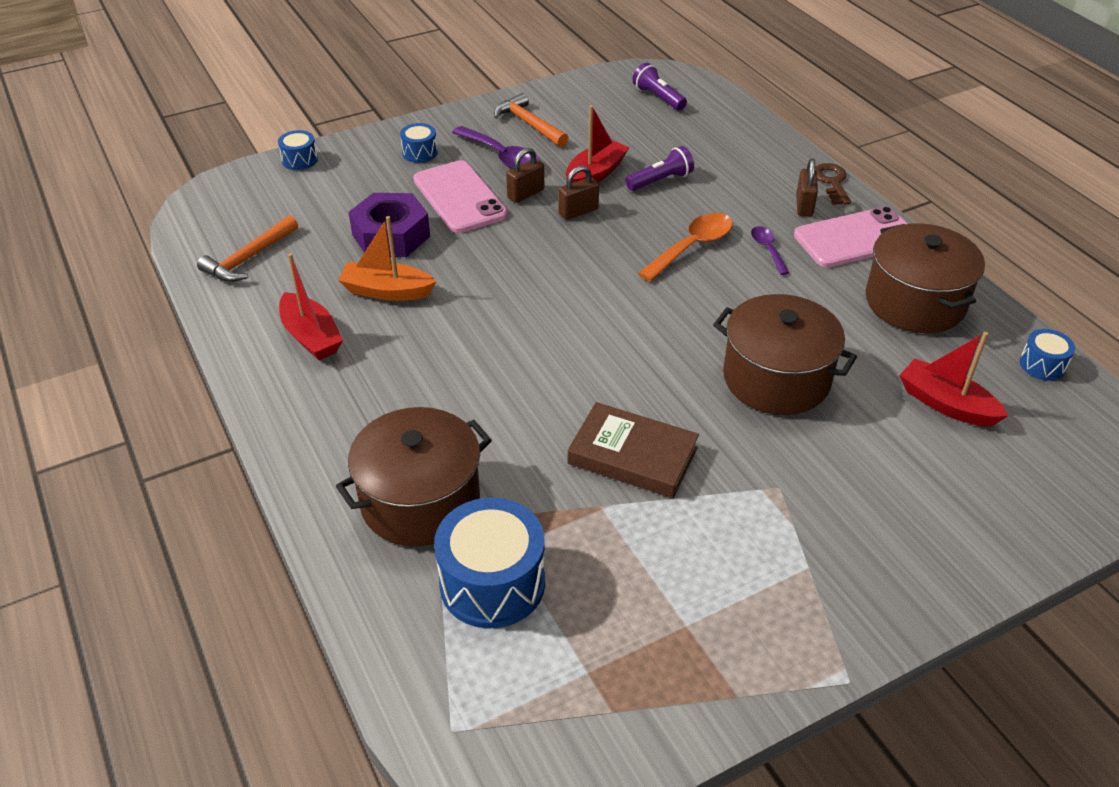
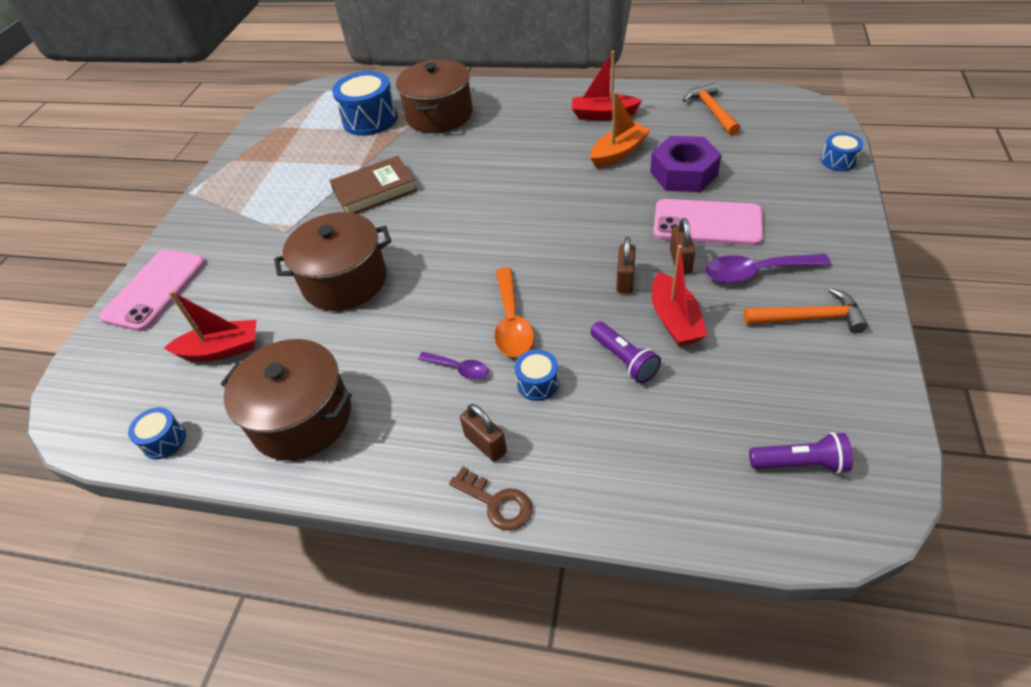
camera: 135 degrees right, 5 degrees up
blue drum [400,123,438,163] -> blue drum moved to [515,350,559,401]
purple flashlight [625,146,694,191] -> purple flashlight turned 45 degrees counterclockwise [590,321,661,383]
pink phone [794,206,907,268] -> pink phone moved to [99,249,206,331]

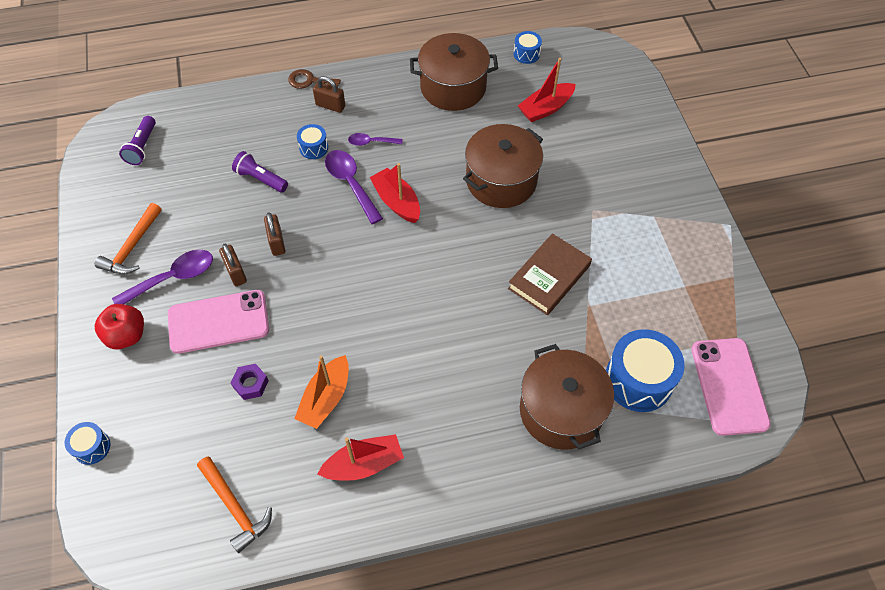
camera: 150 degrees right, 10 degrees up
pink phone [99,249,206,331] -> pink phone moved to [691,338,771,436]
orange spoon [494,268,534,357] -> purple spoon [325,150,383,224]
purple nut [650,136,722,192] -> purple nut [231,364,269,400], size x0.51
red boat [652,245,708,346] -> red boat moved to [370,163,420,223]
orange hammer [744,288,868,333] -> orange hammer turned 45 degrees counterclockwise [95,203,162,274]
purple flashlight [749,432,853,474] -> purple flashlight turned 60 degrees counterclockwise [119,116,156,165]
none -> red apple [95,304,144,349]

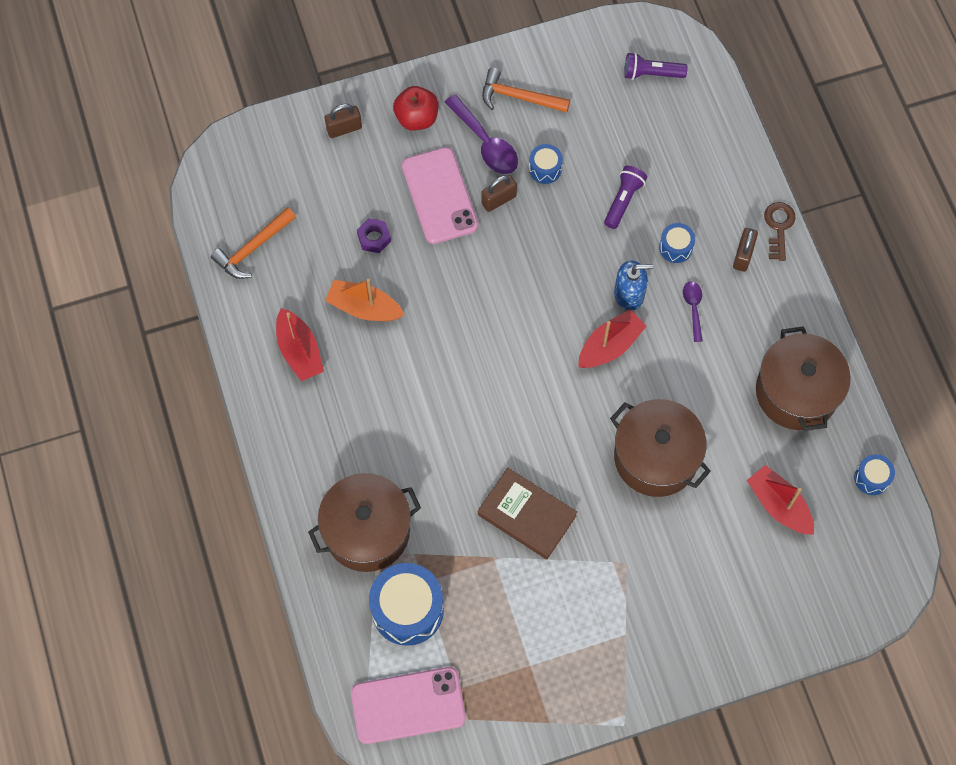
camera: 85 degrees right, 10 degrees up
blue drum [64,422,110,465] -> blue drum moved to [529,144,563,184]
brown padlock [264,212,285,256] -> brown padlock moved to [325,104,362,138]
purple spoon [325,150,383,224] -> blue soap dispenser [614,261,653,310]

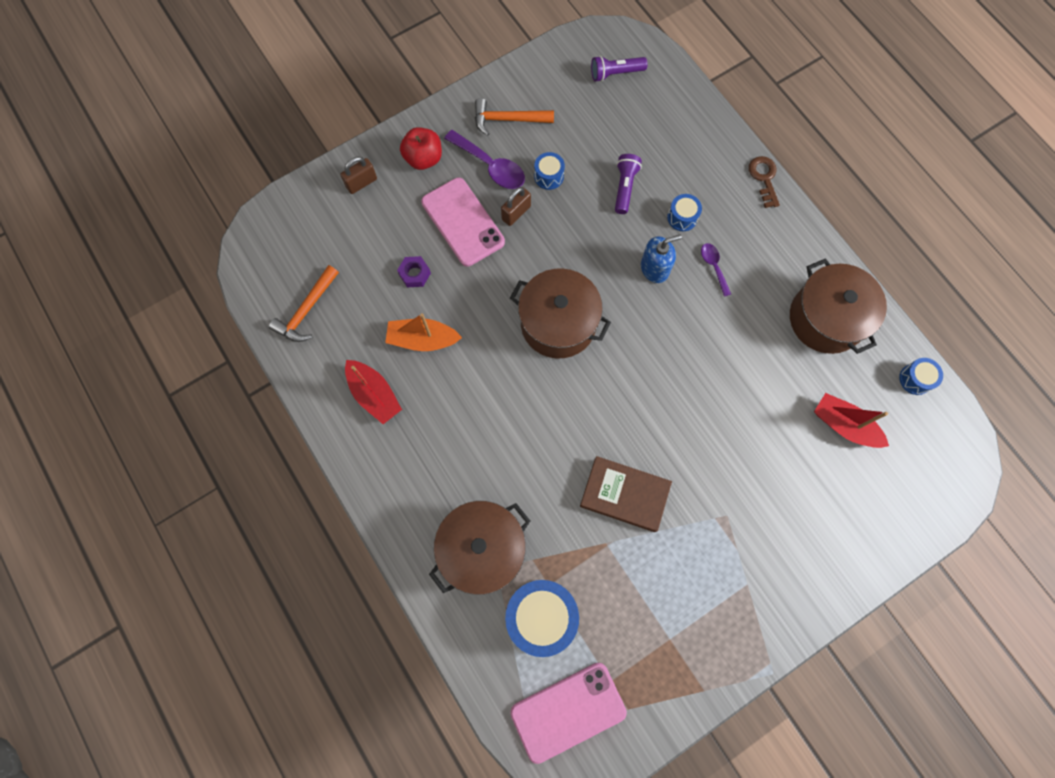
camera: 15 degrees left, 5 degrees up
red boat [578,309,647,368] -> none
brown pot [610,399,711,497] -> brown pot moved to [510,268,611,358]
brown padlock [733,228,758,272] -> none

